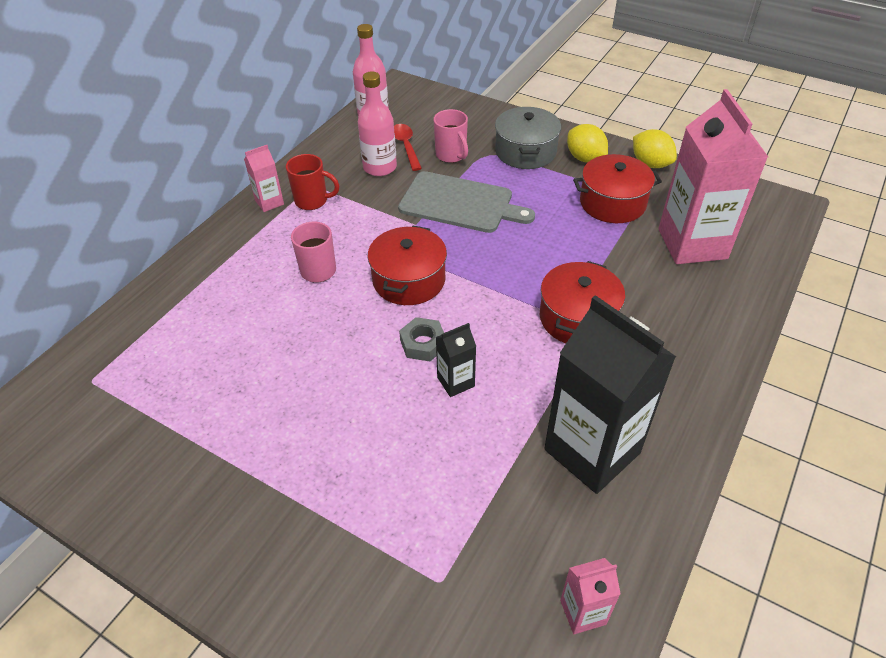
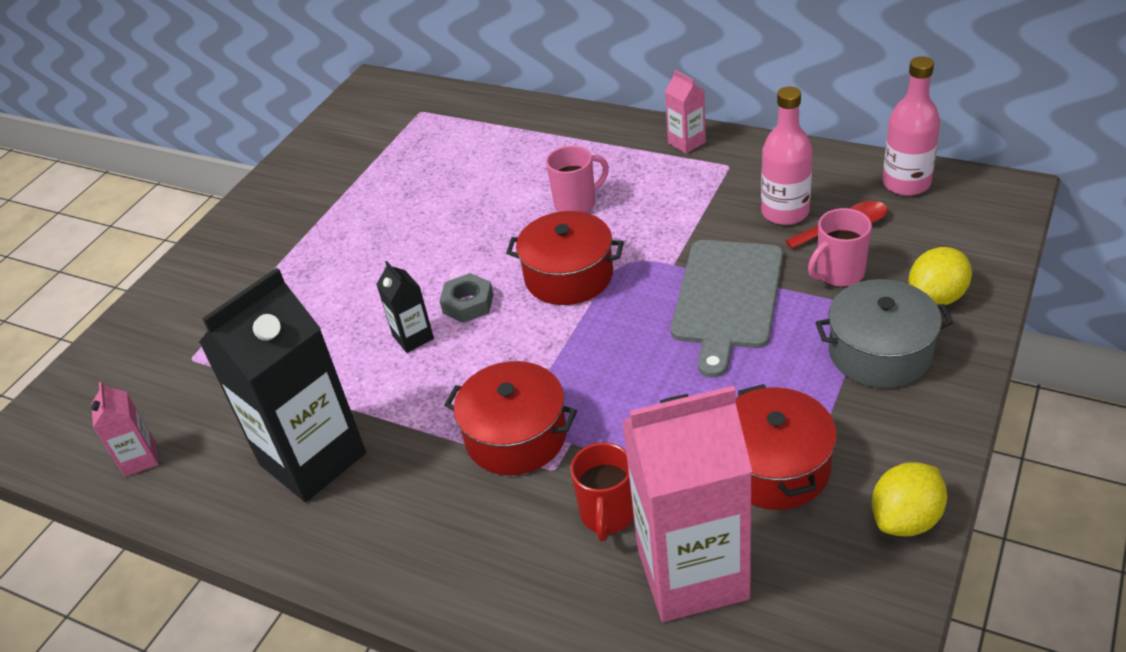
camera: 90 degrees right, 5 degrees down
red mug [286,154,340,210] -> red mug moved to [570,442,634,541]
yellow lemon [567,124,608,163] -> yellow lemon moved to [908,247,972,305]

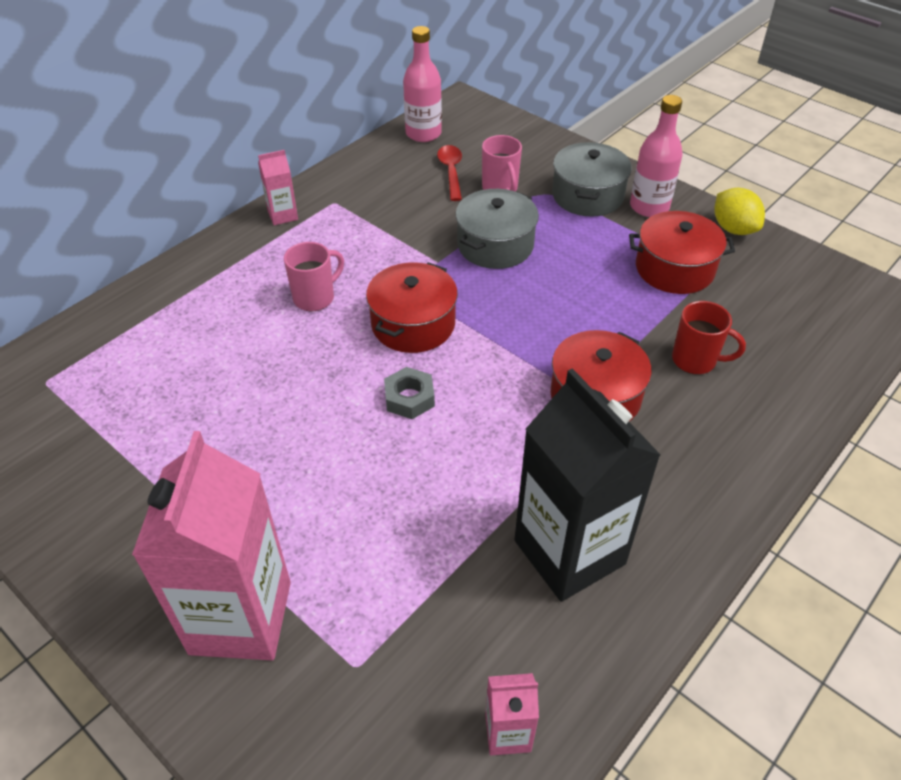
camera: 80 degrees left, 5 degrees up
black carton [376,261,434,353] -> none
pink mug [546,146,609,213] -> pink mug turned 60 degrees clockwise [284,242,344,311]
pink carton [622,386,752,622] -> pink carton moved to [132,431,291,660]
grey cutting board [671,240,783,378] -> grey pot [455,189,539,269]
pink bottle [761,86,813,225] -> pink bottle moved to [630,95,683,217]
yellow lemon [908,247,972,305] -> none

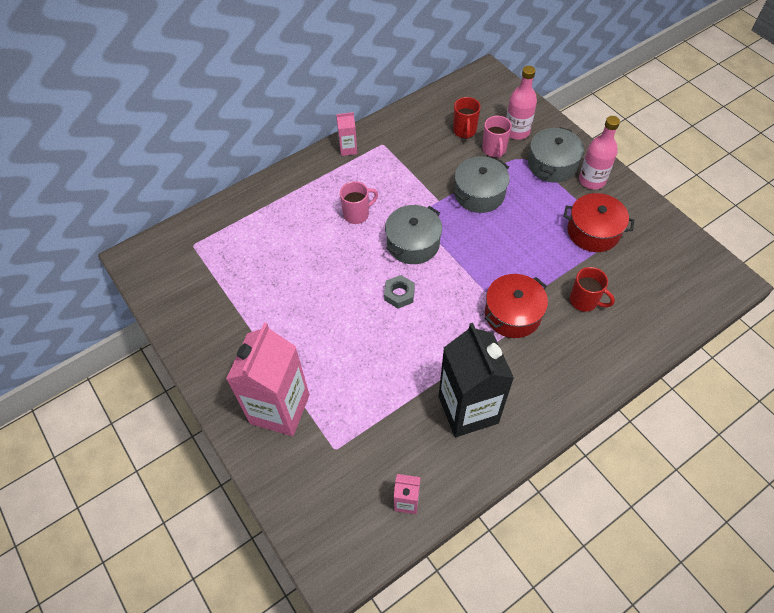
camera: 15 degrees right, 10 degrees up
red pot [366,262,458,353] -> grey pot [385,205,442,264]
pink bottle [403,26,442,142] -> pink bottle moved to [506,66,537,140]
red spoon [437,145,462,201] -> red mug [453,97,481,139]
yellow lemon [715,188,765,235] -> none

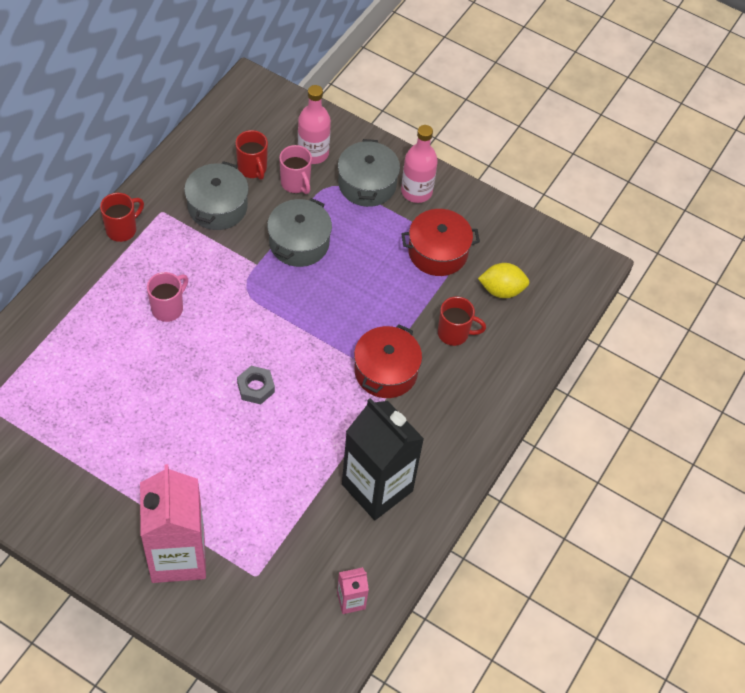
camera: 30 degrees left, 0 degrees up
pink carton [336,112,358,156] -> red mug [100,193,144,242]
grey pot [385,205,442,264] -> grey pot moved to [184,161,249,230]
none -> yellow lemon [478,263,530,298]

